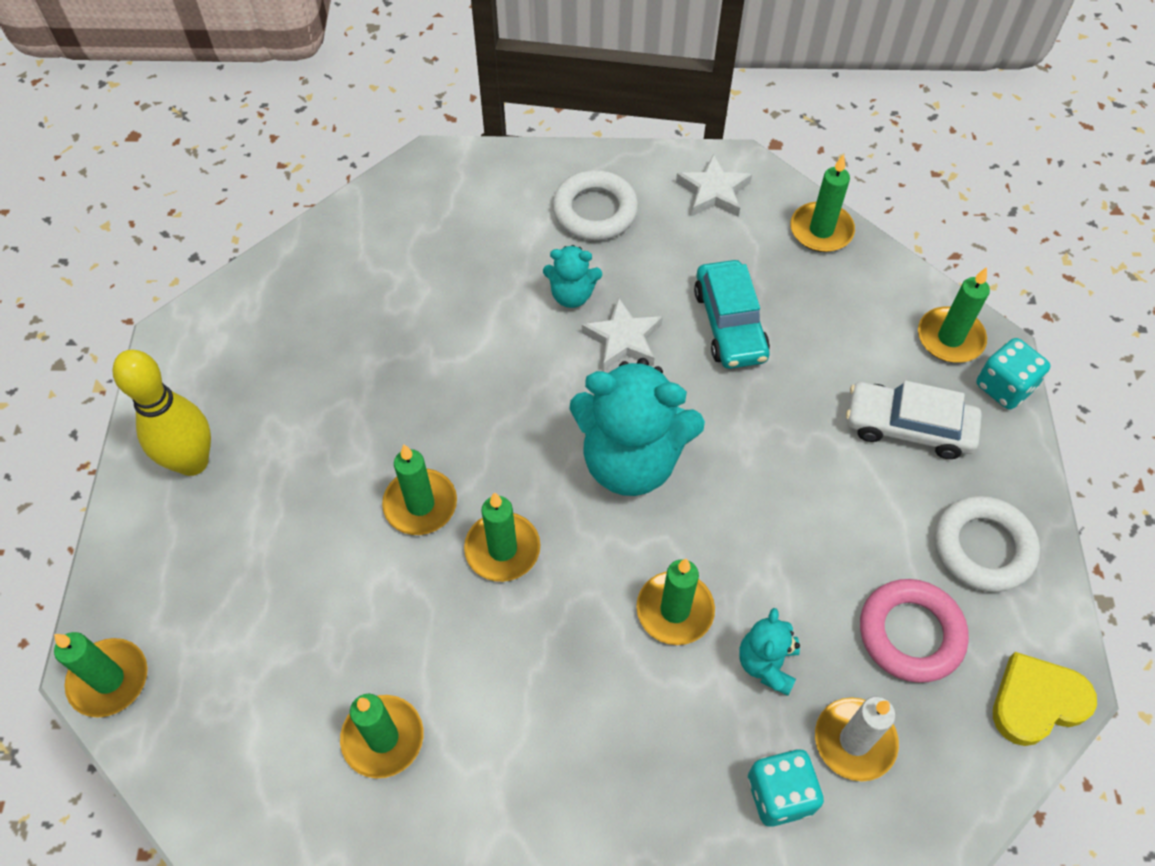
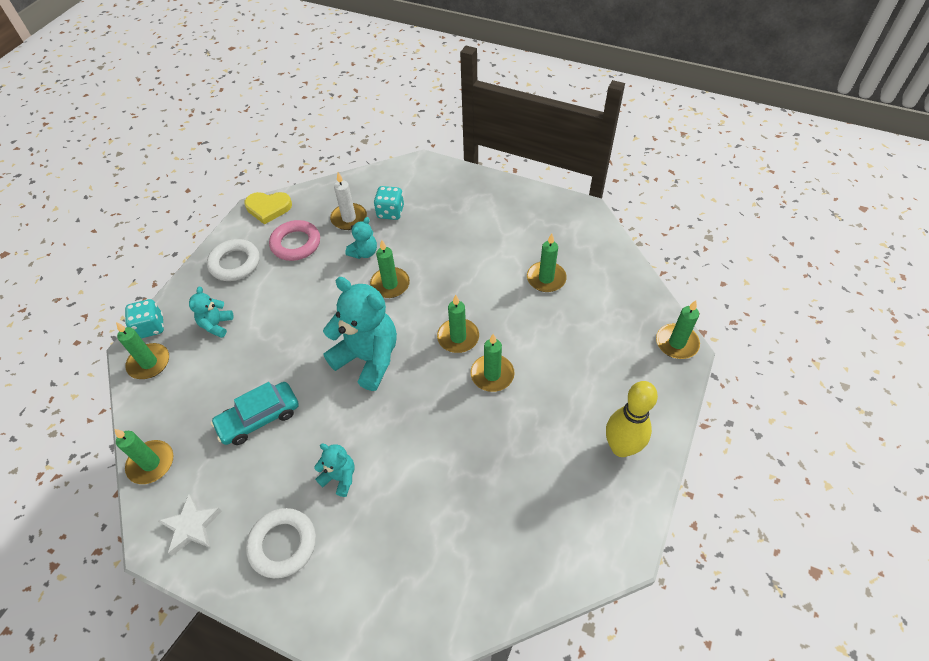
camera: 155 degrees left, 5 degrees down
white star [582,297,663,371] -> none
turquoise car [694,260,770,369] -> turquoise car turned 135 degrees counterclockwise [211,382,299,445]
white car [846,381,982,459] -> turquoise teddy bear [189,287,234,338]

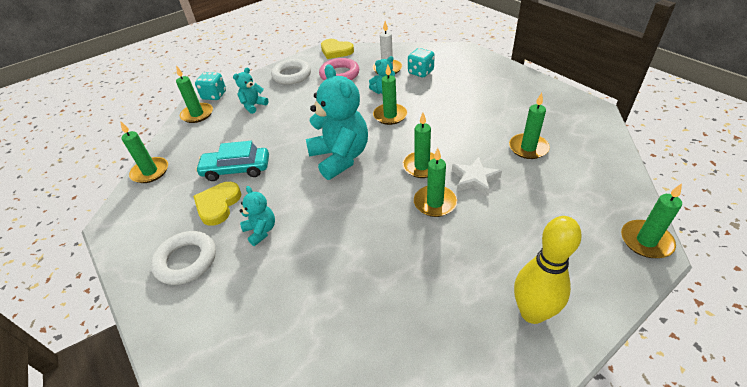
camera: 30 degrees right, 10 degrees down
white star [158,494,222,556] -> white star moved to [452,157,502,196]
none -> yellow heart [193,182,241,226]

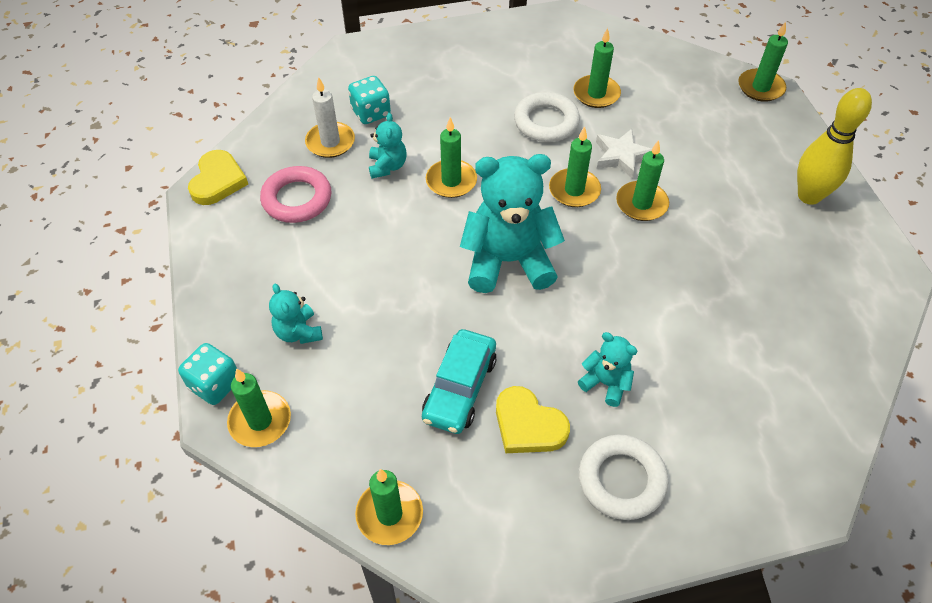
camera: 70 degrees left, 10 degrees up
turquoise teddy bear [240,186,275,246] -> turquoise teddy bear turned 45 degrees clockwise [578,332,637,407]
white ring [271,59,311,85] -> white ring moved to [514,92,580,142]
yellow heart [321,39,354,59] -> yellow heart turned 45 degrees counterclockwise [188,150,248,205]

